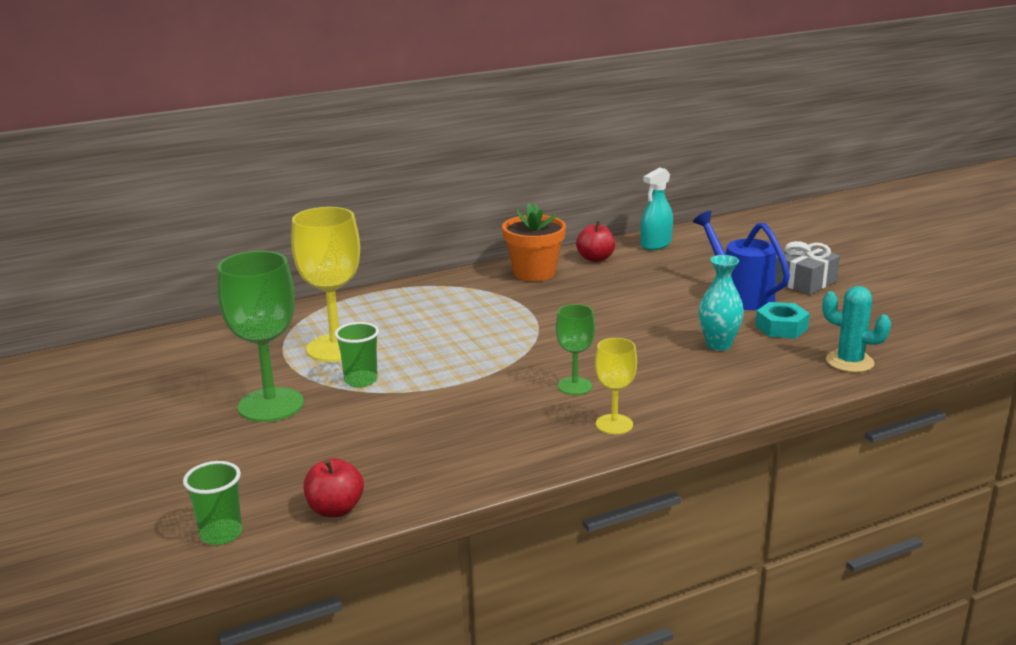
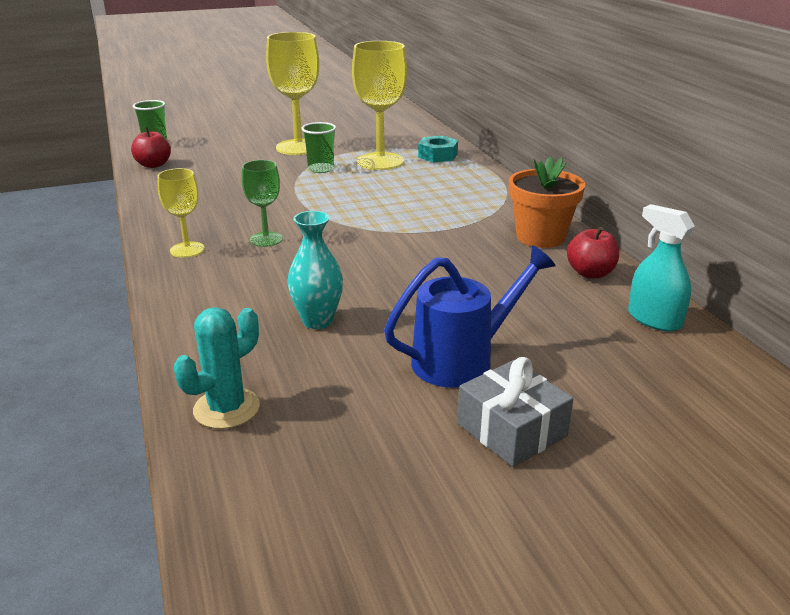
camera: 95 degrees right, 5 degrees up
green goblet [217,251,304,422] -> yellow goblet [266,32,319,155]
turquoise nut [755,302,810,339] -> turquoise nut moved to [418,136,458,162]

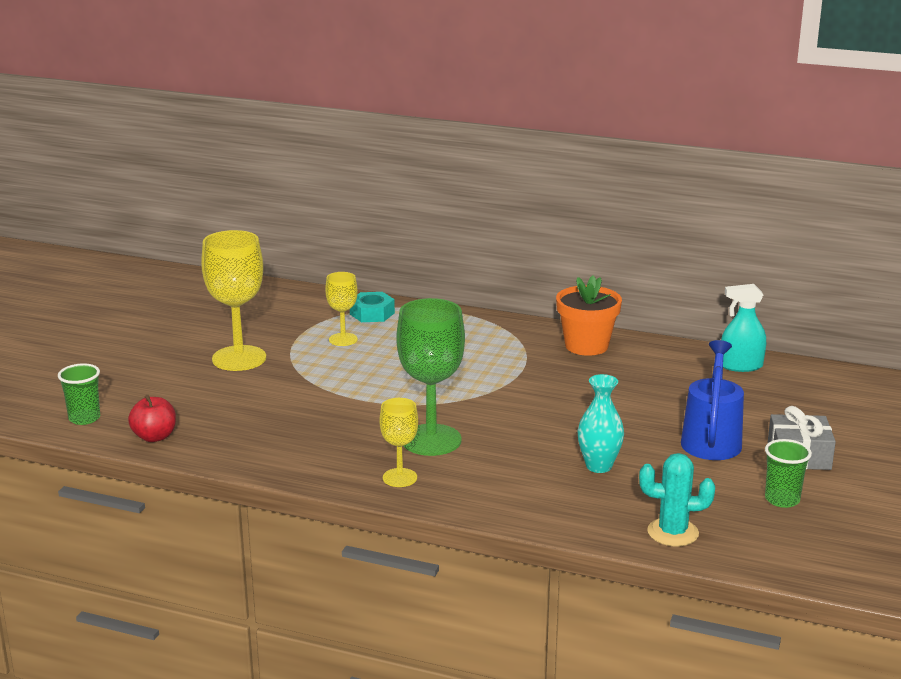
camera: 50 degrees left, 5 degrees down
turquoise cactus [174,307,260,429] -> turquoise cactus turned 75 degrees counterclockwise [639,453,715,546]
green goblet [242,160,283,247] -> green goblet [396,298,465,456], size x1.82
green cup [302,122,336,173] -> green cup moved to [765,439,812,508]
yellow goblet [352,41,407,170] -> yellow goblet [325,272,358,346], size x0.55
red apple [567,227,619,278] -> none

